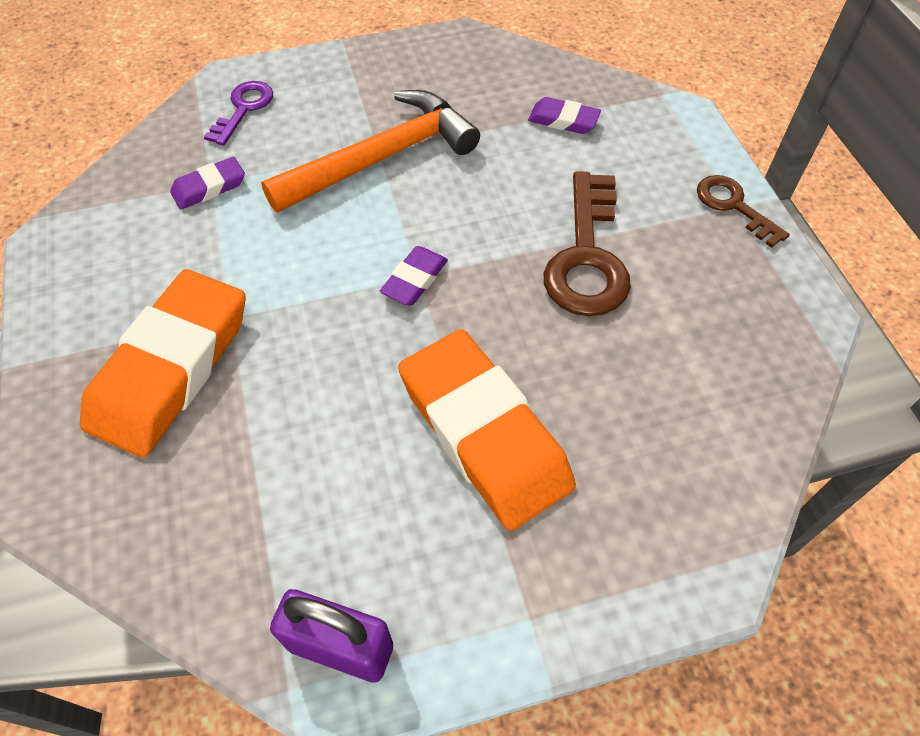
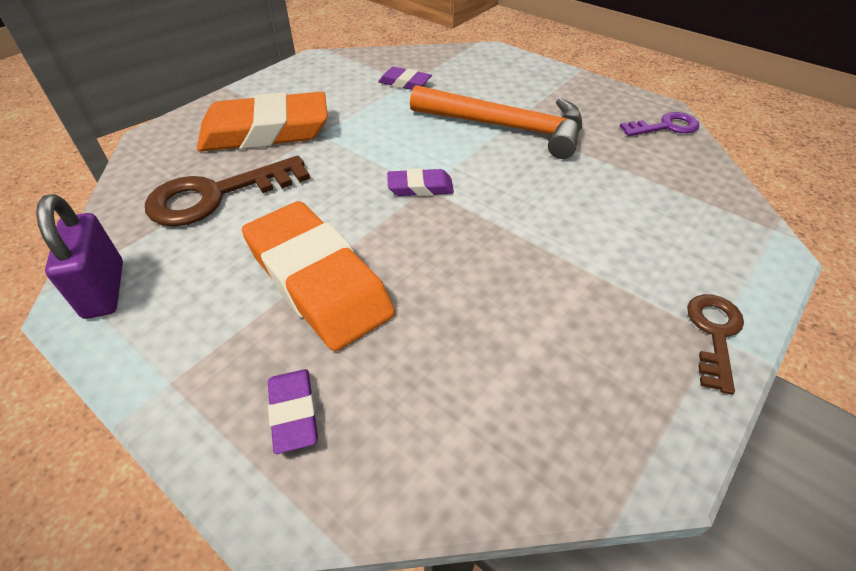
camera: 55 degrees right, 10 degrees down
purple key [204,81,273,146] -> purple key moved to [619,112,699,136]
orange eraser [398,329,576,531] -> orange eraser turned 60 degrees counterclockwise [242,201,395,351]
purple eraser [528,97,601,134] -> purple eraser moved to [268,369,318,454]
brown key [544,171,631,316] -> brown key moved to [145,155,310,226]

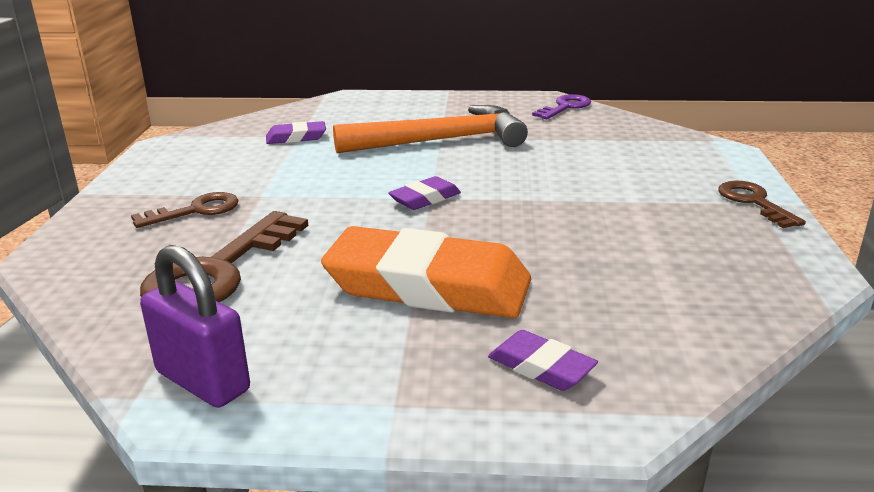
camera: 35 degrees left, 20 degrees down
orange eraser [197,92,328,152] -> brown key [131,192,239,228]

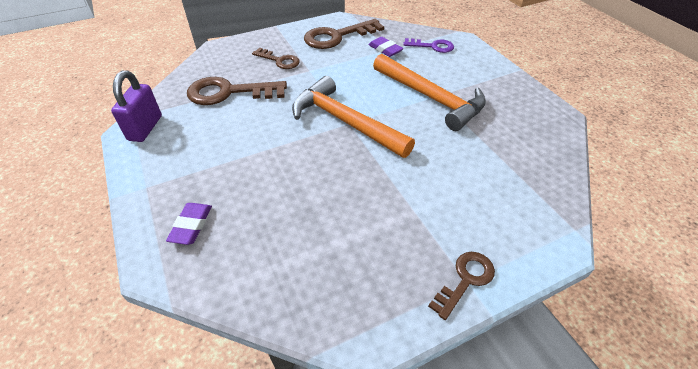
camera: 60 degrees right, 20 degrees up
orange eraser [321,226,531,318] -> none
purple eraser [388,176,461,210] -> orange hammer [292,76,415,158]
purple key [532,94,591,119] -> purple key moved to [403,38,454,53]
none -> brown key [304,19,384,49]

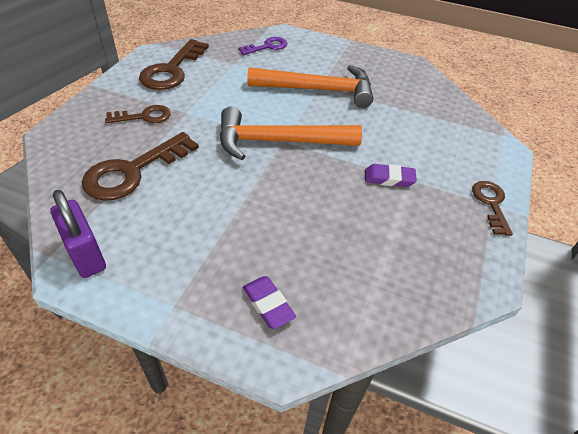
camera: 45 degrees left, 0 degrees up
purple eraser [368,37,404,57] -> purple eraser moved to [365,164,417,187]

